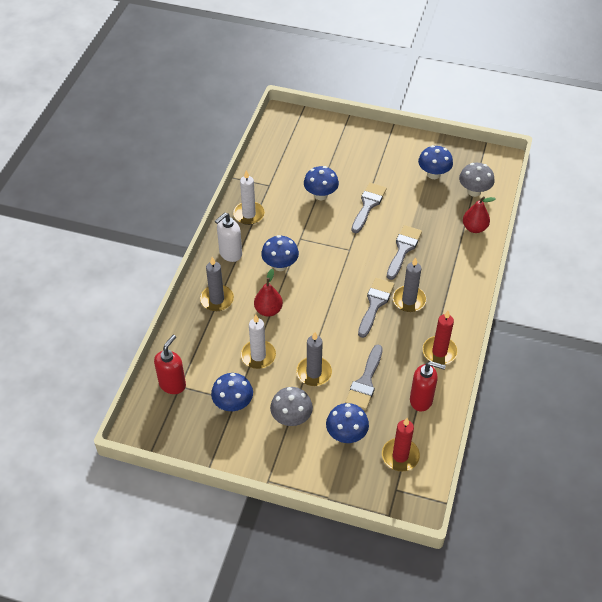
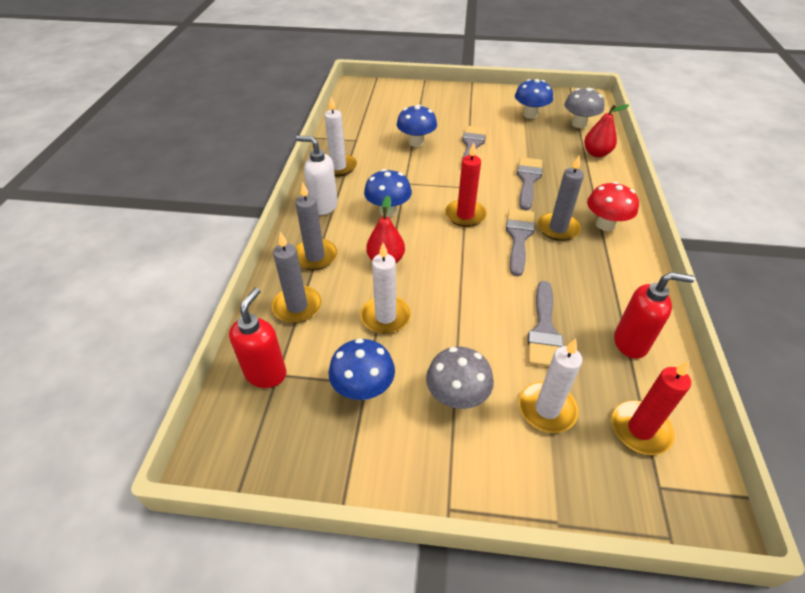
camera: 10 degrees left, 5 degrees down
white soap dispenser [215,213,242,262] -> white soap dispenser turned 75 degrees clockwise [296,136,338,215]
grey candle [296,332,332,386] -> grey candle moved to [272,232,321,323]
blue mushroom [326,403,369,443] -> white candle [519,339,582,433]
red candle [422,311,458,364] -> red candle moved to [445,142,487,227]
none -> red mushroom [587,182,639,231]

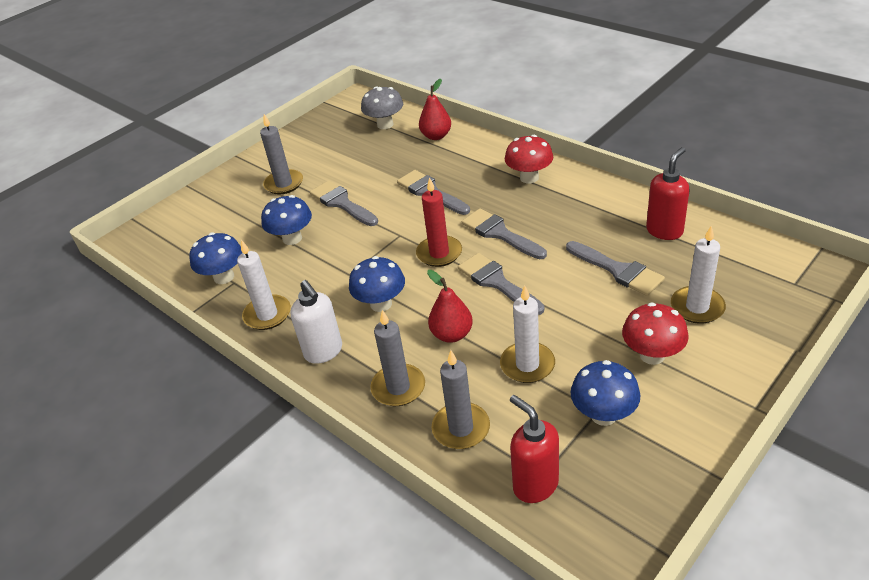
camera: 50 degrees left, 5 degrees down
white soap dispenser [296,136,338,215] -> white soap dispenser turned 90 degrees counterclockwise [290,280,342,364]
grey mushroom [426,347,494,409] -> red mushroom [622,303,689,365]
blue mushroom [515,79,553,119] -> blue mushroom moved to [189,232,242,284]
grey candle [538,155,584,241] -> grey candle moved to [260,114,303,194]
red candle [611,361,691,455] -> none
none -> grey brush [458,253,544,315]

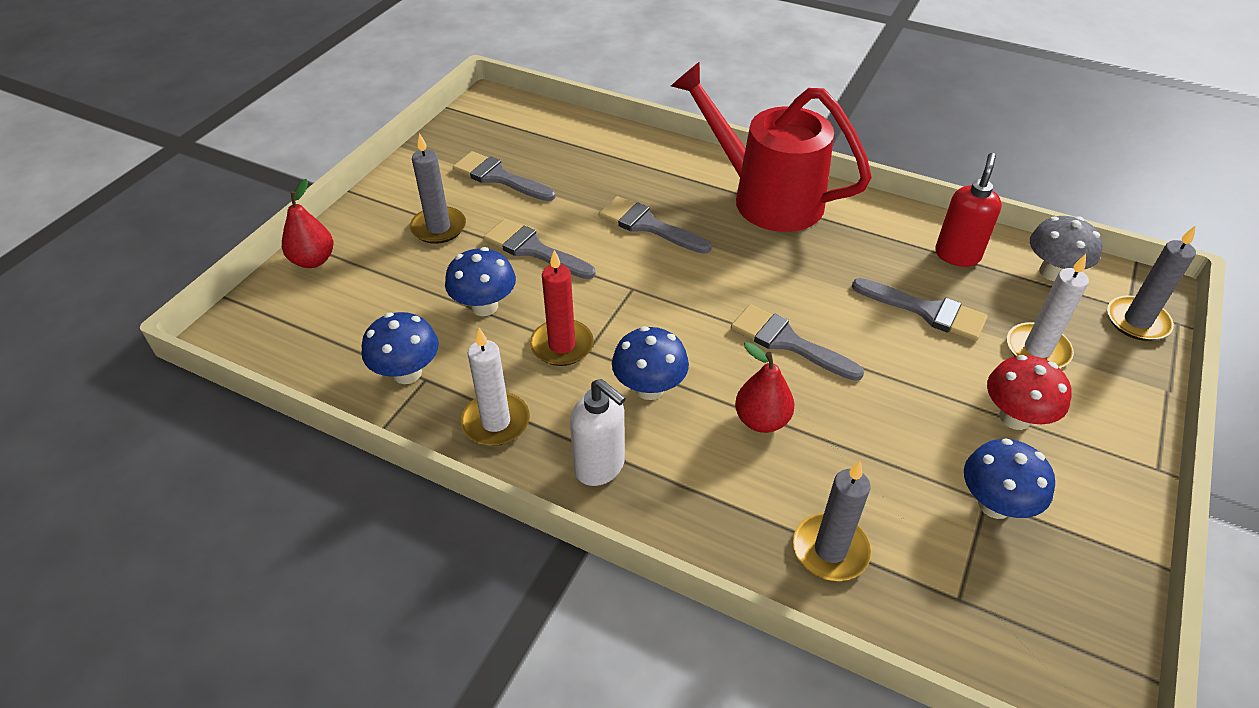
camera: 20 degrees left, 5 degrees up
grey mushroom [361,86,403,129] -> grey mushroom moved to [1030,216,1103,281]
grey candle [370,310,425,406] -> grey candle moved to [1107,225,1196,341]
red candle [416,177,462,267] -> red candle moved to [530,250,594,366]
red pear [419,79,451,140] -> red pear moved to [282,179,333,268]
grey brush [462,208,547,259] -> grey brush moved to [453,151,556,201]
white candle [500,285,555,383] -> none
red mushroom [505,135,553,183] -> red watering can [671,62,872,232]
red soap dispenser [510,395,559,503] -> none

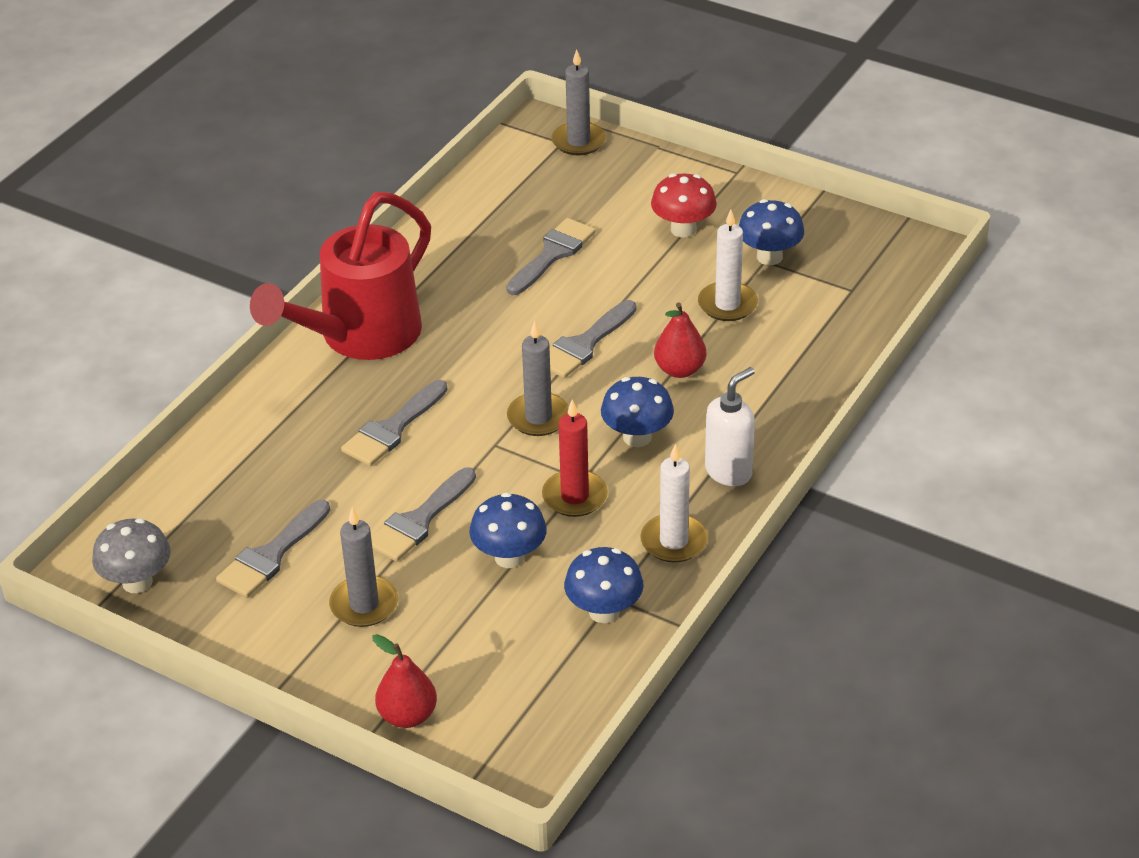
camera: 85 degrees left, 5 degrees down
grey candle [793,461,871,581] -> grey candle moved to [507,321,569,436]
red soap dispenser [935,153,1002,267] -> none
white candle [1007,254,1089,368] -> white candle moved to [698,210,758,321]
grey mushroom [1030,216,1103,281] -> grey mushroom moved to [92,518,171,593]

